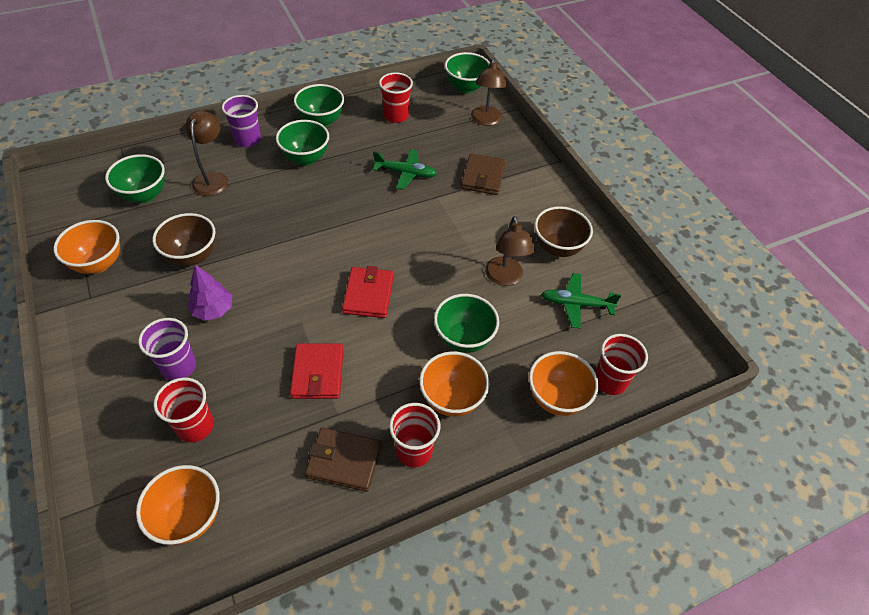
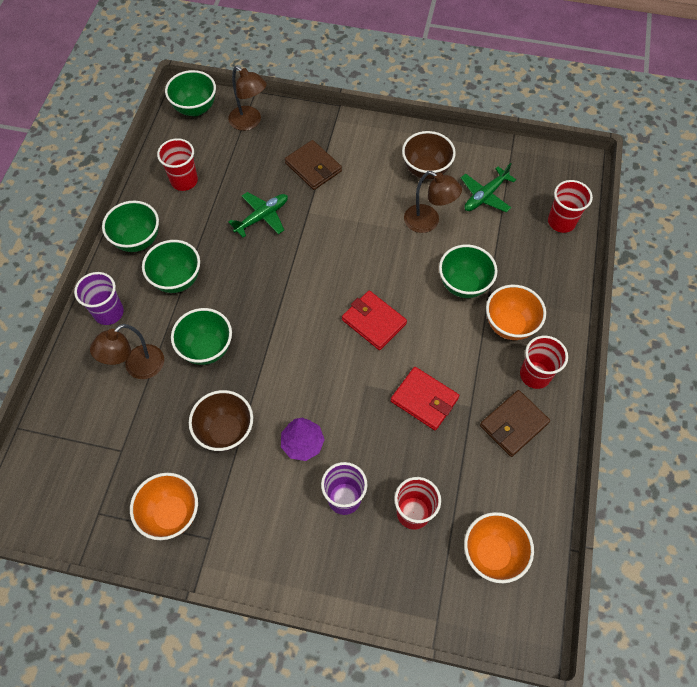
camera: 50 degrees left, 10 degrees up
green bowl [105,154,165,203] -> green bowl moved to [171,308,232,365]
brown lamp [186,111,228,196] -> brown lamp turned 90 degrees counterclockwise [90,324,164,379]
orange bowl [529,351,598,416] -> none

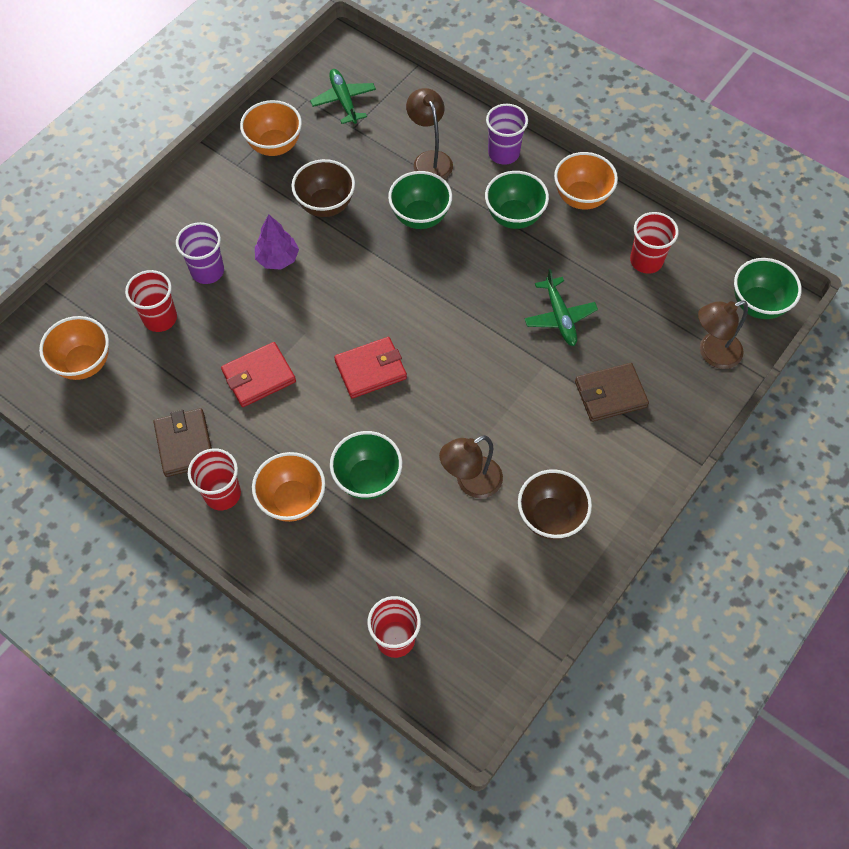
camera: 115 degrees right, 0 degrees up
green bowl [102,201,159,252] -> orange bowl [554,152,618,210]
green plane [461,163,516,212] -> green plane moved to [310,69,376,124]

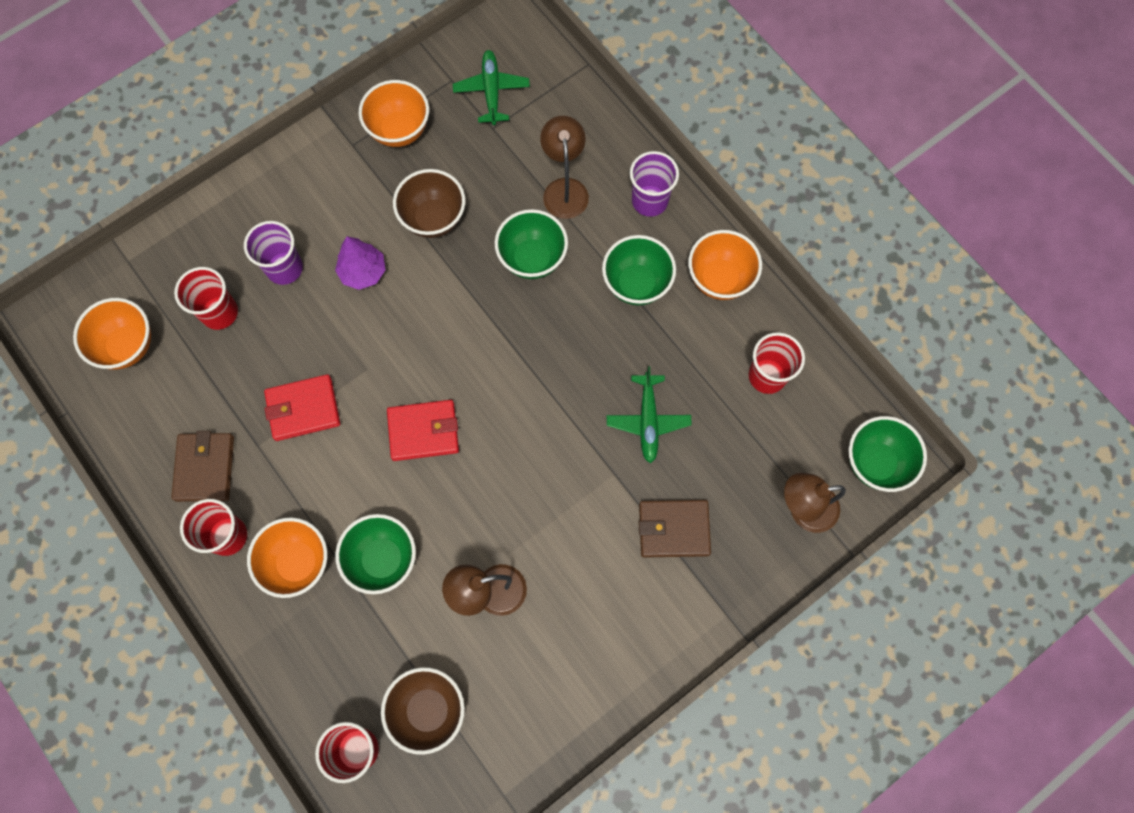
camera: 15 degrees right, 10 degrees up
brown bowl [518,469,592,540] -> brown bowl moved to [381,667,465,755]

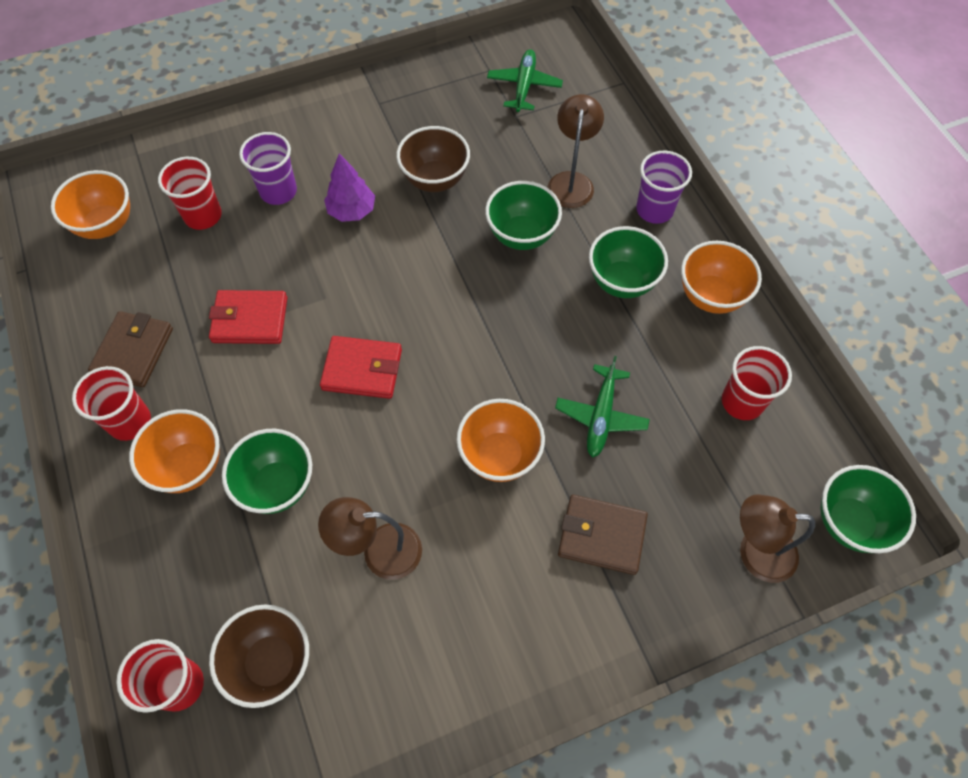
camera: 15 degrees right, 10 degrees down
orange bowl [359,80,429,147] -> orange bowl moved to [457,399,545,482]

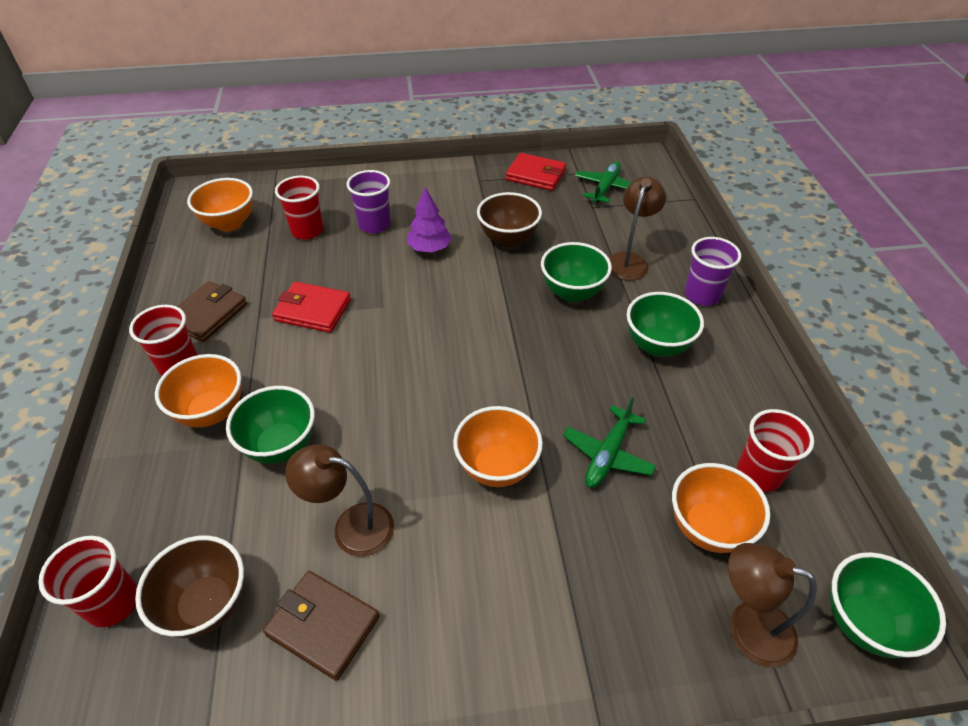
camera: 15 degrees right, 15 degrees down
red wallet [320,336,402,399] -> red wallet moved to [505,153,566,191]
brown wallet [558,495,648,575] -> brown wallet moved to [263,571,380,681]
orange bowl [681,241,762,314] -> orange bowl moved to [672,463,770,553]

